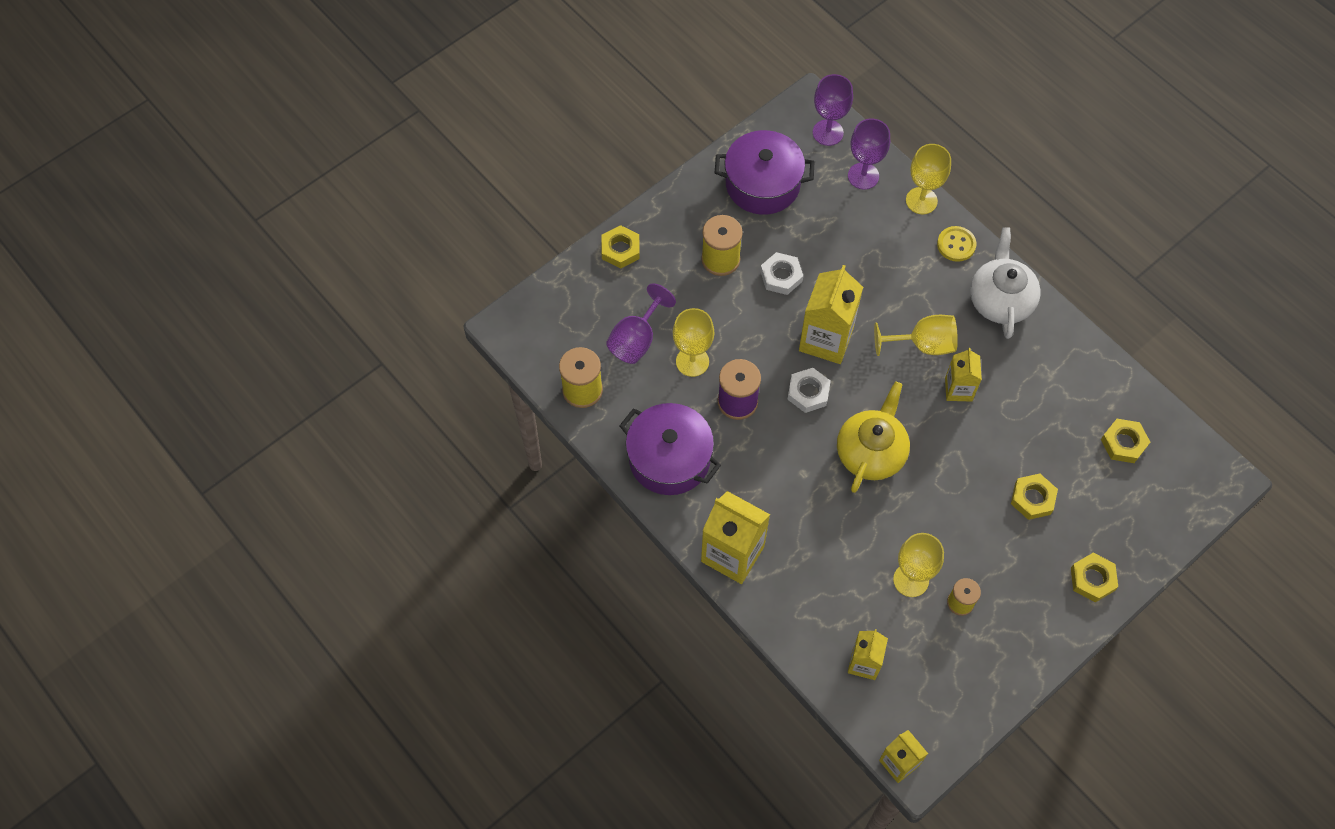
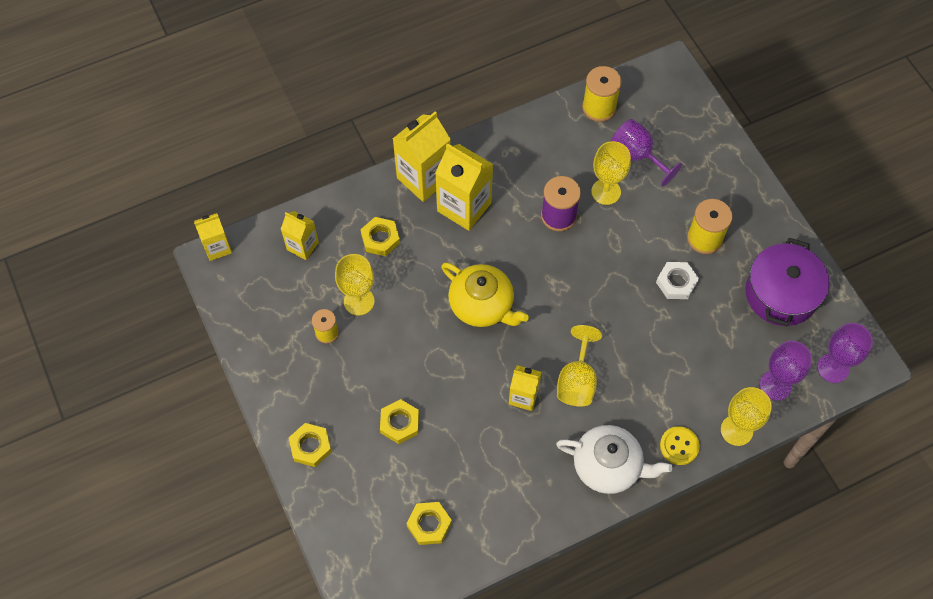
camera: 105 degrees right, 0 degrees up
yellow nut [601,225,640,268] -> yellow nut moved to [360,217,400,256]
purple pot [619,403,721,495] -> none
white nut [787,368,831,413] -> none
yellow carton [799,265,863,364] -> yellow carton moved to [435,143,493,231]

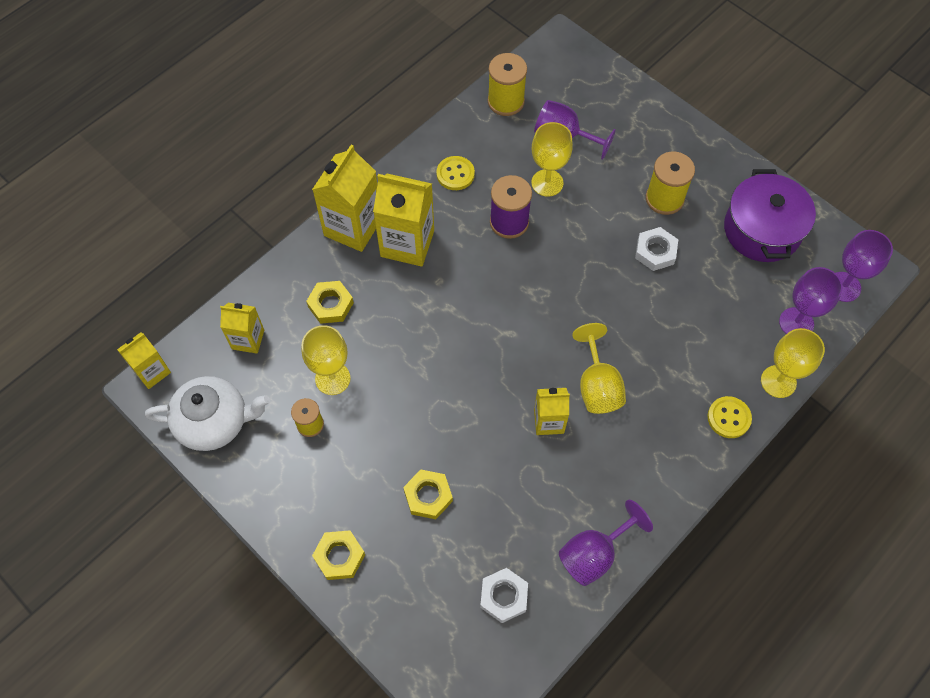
camera: 20 degrees left, 0 degrees up
yellow nut [406,502,452,545] -> white nut [480,568,528,623]
yellow teapot [441,262,529,327] -> none
white teapot [556,425,672,494] -> white teapot moved to [145,376,270,451]
none -> yellow button [436,156,475,190]
none -> purple goblet [559,500,653,586]

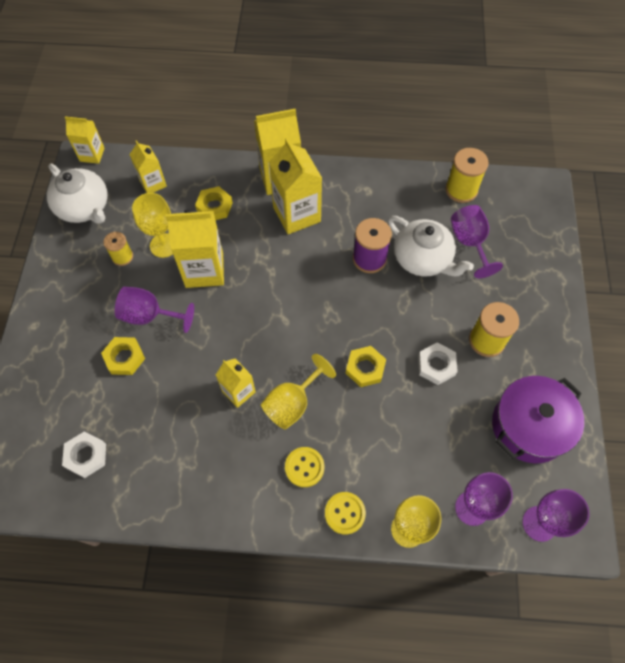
camera: 50 degrees right, 0 degrees up
yellow nut [312,530,365,580] -> yellow nut moved to [346,346,386,387]
yellow button [436,156,475,190] -> yellow button moved to [285,447,324,487]
yellow goblet [531,122,573,197] -> white teapot [388,216,474,276]
purple goblet [559,500,653,586] -> purple goblet moved to [115,287,194,333]
none -> yellow carton [166,209,224,288]

